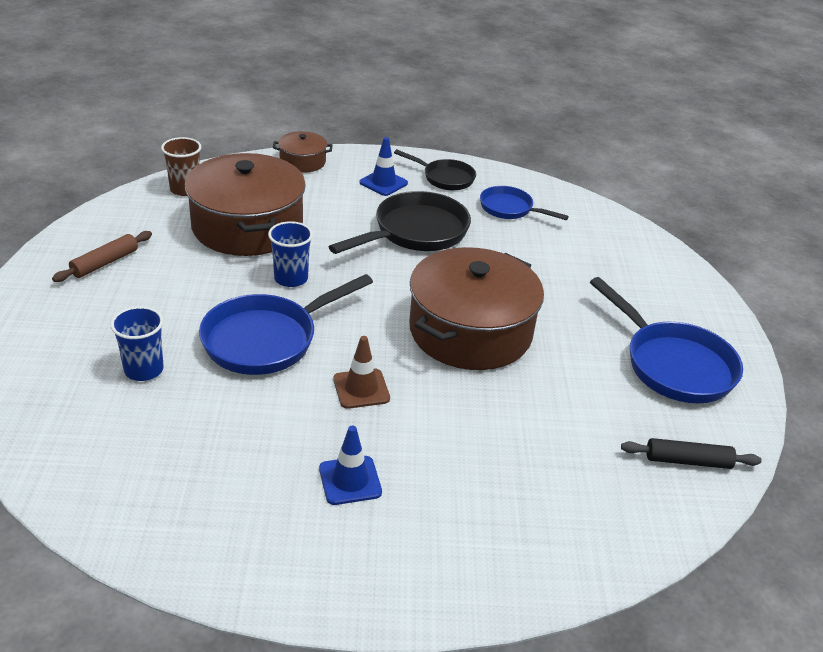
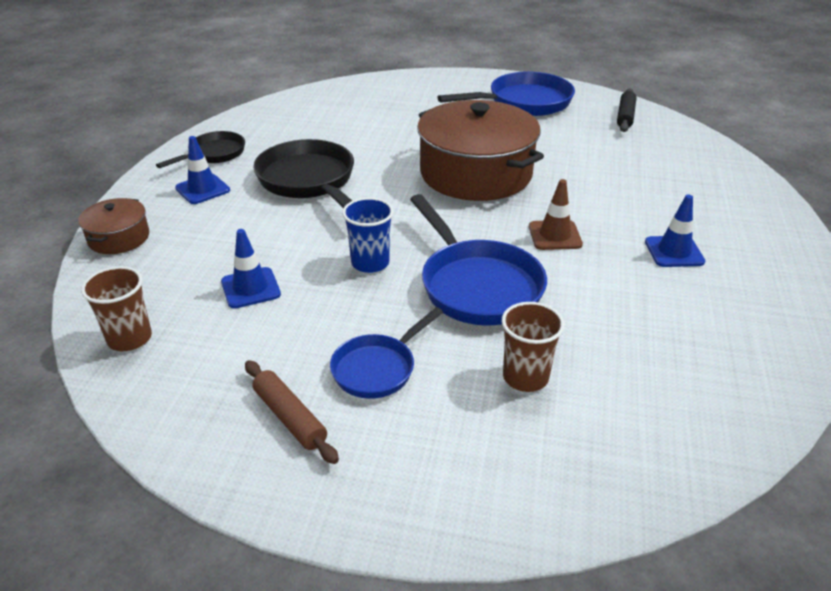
camera: 75 degrees left, 0 degrees up
blue cup [111,306,164,381] -> brown cup [502,302,565,392]
brown pot [185,153,306,256] -> blue traffic cone [221,229,281,309]
blue pan [480,186,569,220] -> blue pan moved to [330,307,443,399]

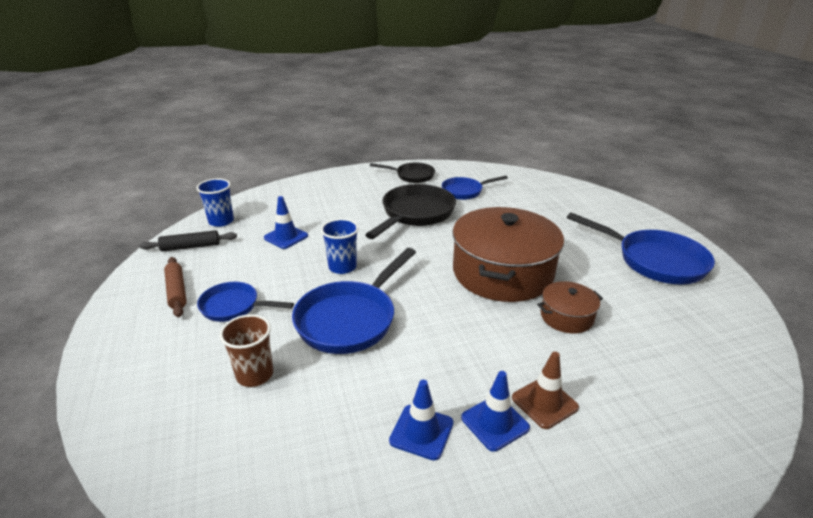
camera: 60 degrees right, 5 degrees down
brown pot [78,198,149,254] -> brown pot moved to [537,281,603,334]
brown cup [81,266,152,351] -> blue cup [196,178,234,227]
blue traffic cone [175,136,230,204] -> blue traffic cone moved to [389,380,453,460]
brown rolling pin [245,360,339,464] -> brown rolling pin turned 45 degrees counterclockwise [164,257,187,317]
brown traffic cone [529,179,583,250] -> brown traffic cone moved to [512,351,579,429]
black rolling pin [617,89,636,132] -> black rolling pin moved to [140,230,237,251]
none -> blue pan [442,176,508,200]

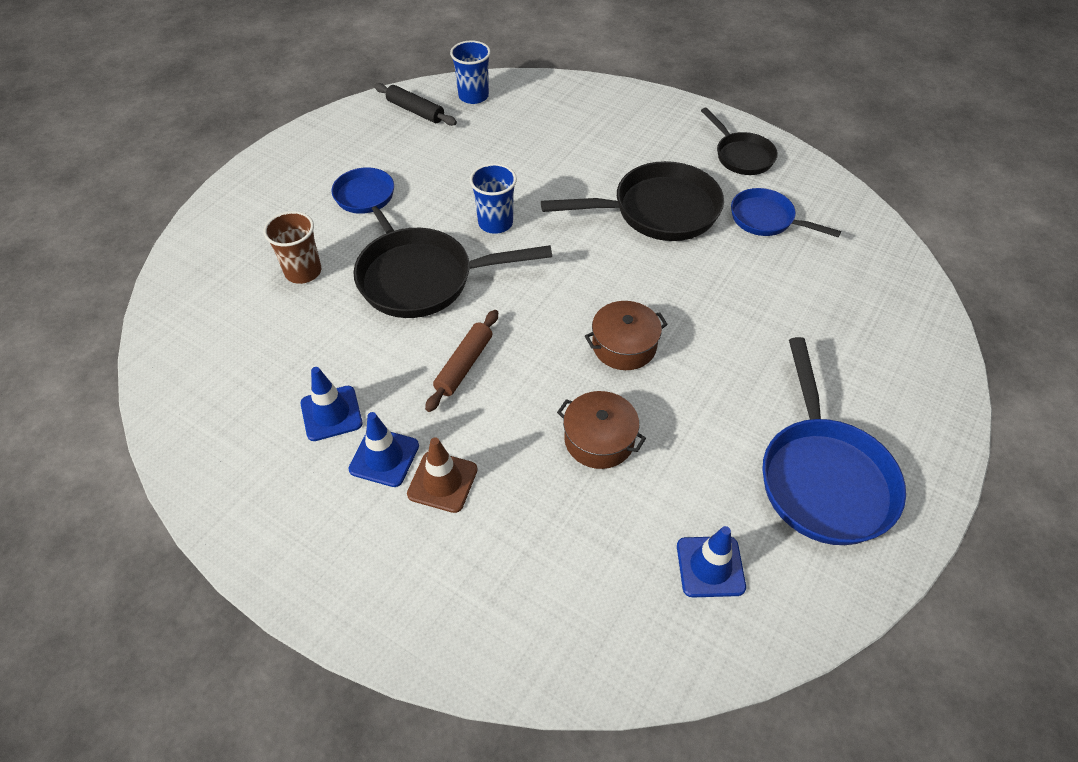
camera: 50 degrees right, 20 degrees up
brown rolling pin [164,257,187,317] -> brown rolling pin moved to [425,310,498,412]
blue traffic cone [264,196,308,249] -> blue traffic cone moved to [677,526,746,597]
blue pan [292,248,416,354] -> black pan [353,228,552,318]
brown pot [452,207,564,302] -> brown pot [585,301,668,370], size x0.47

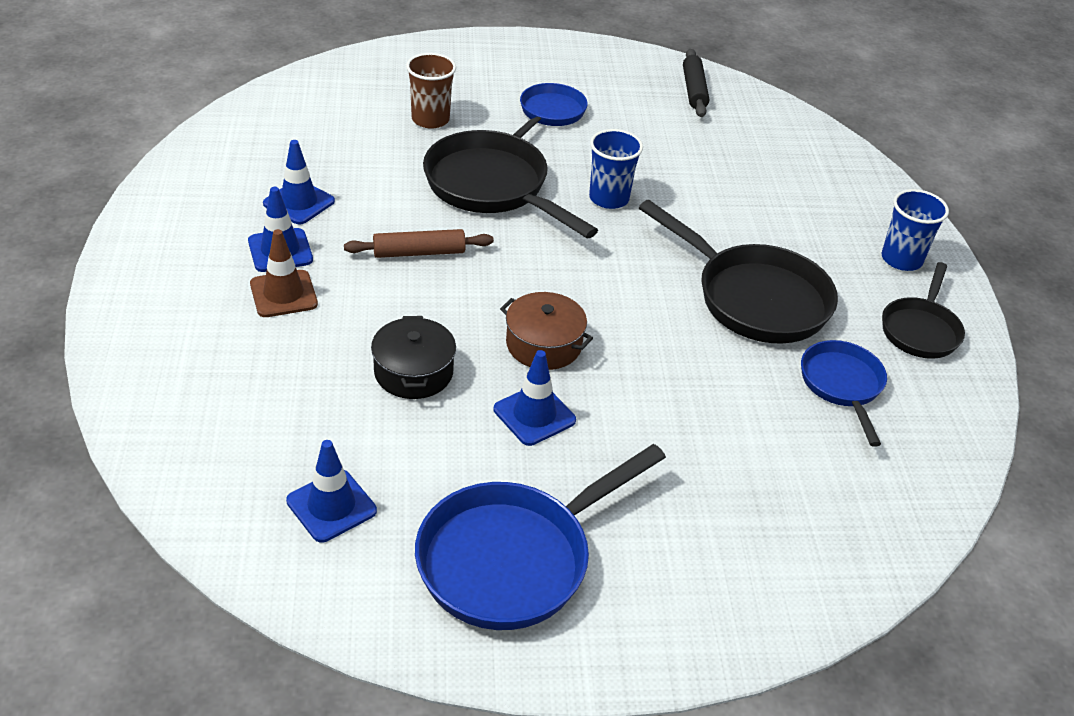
camera: 50 degrees right, 10 degrees down
blue cup [450,40,491,104] -> blue cup moved to [881,189,949,271]
brown pot [557,391,646,469] -> black pot [371,316,456,399]
none -> blue traffic cone [494,350,576,446]

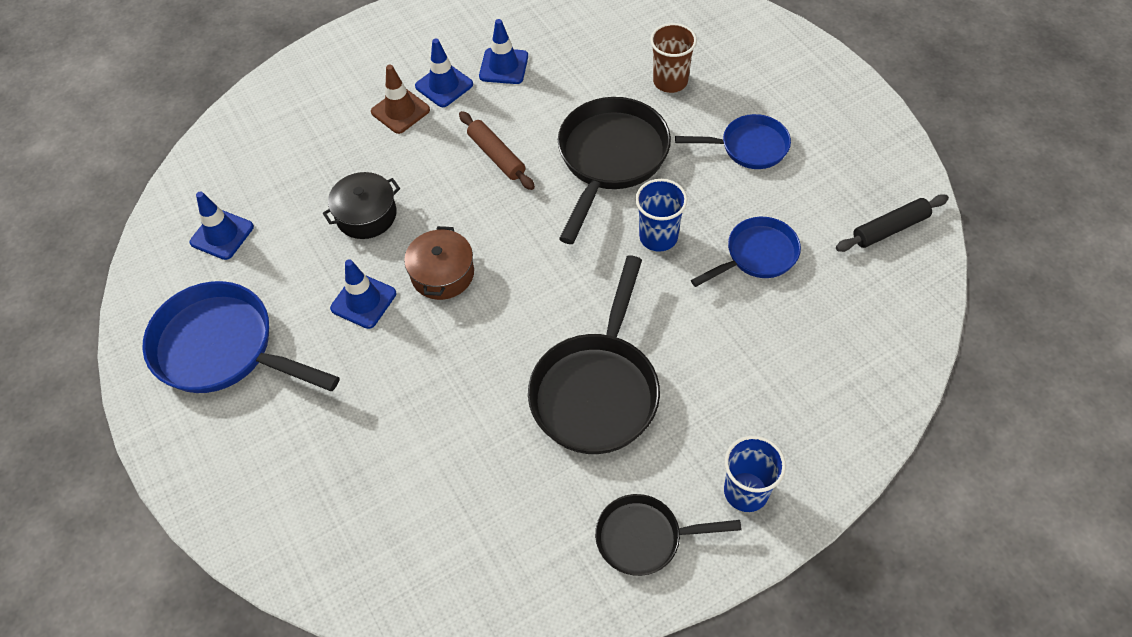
camera: 70 degrees right, 15 degrees up
blue pan [801,340,887,447] -> blue pan moved to [691,217,801,287]

